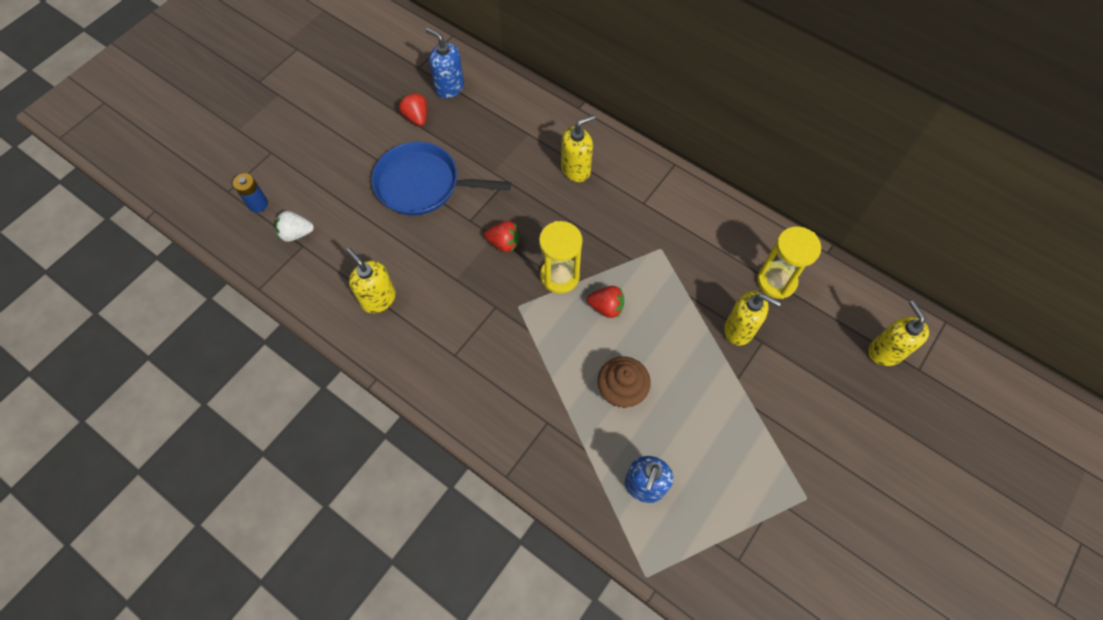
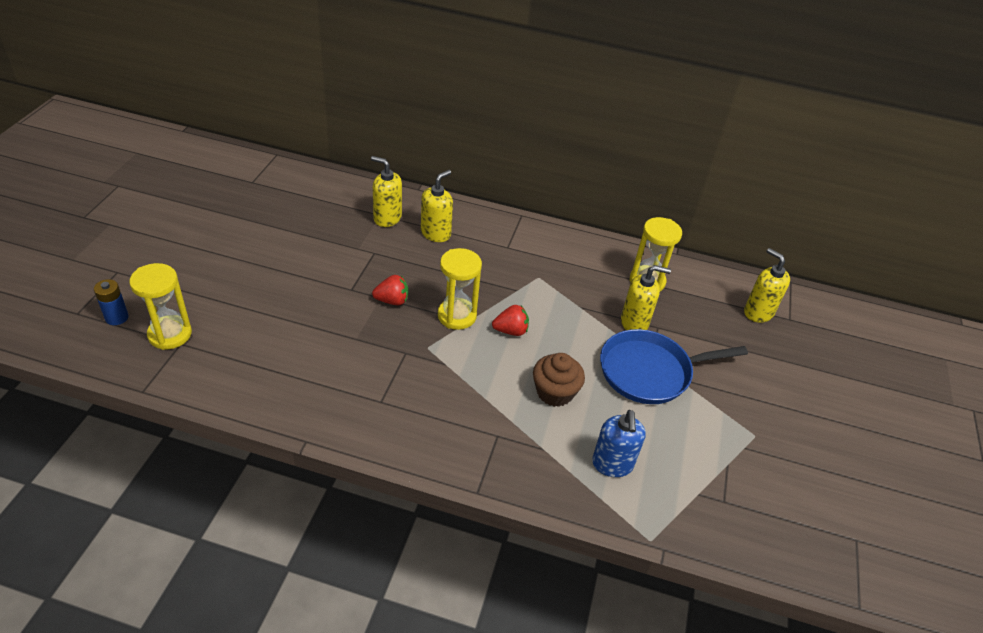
camera: 25 degrees left, 20 degrees down
white strawberry [275,211,314,242] -> yellow hourglass [129,263,192,350]
yellow soap dispenser [346,248,396,313] -> yellow soap dispenser moved to [371,156,402,227]
blue pan [372,142,511,215] -> blue pan moved to [600,329,748,404]
red strawberry [399,93,427,126] -> none
blue soap dispenser [426,28,464,98] -> none

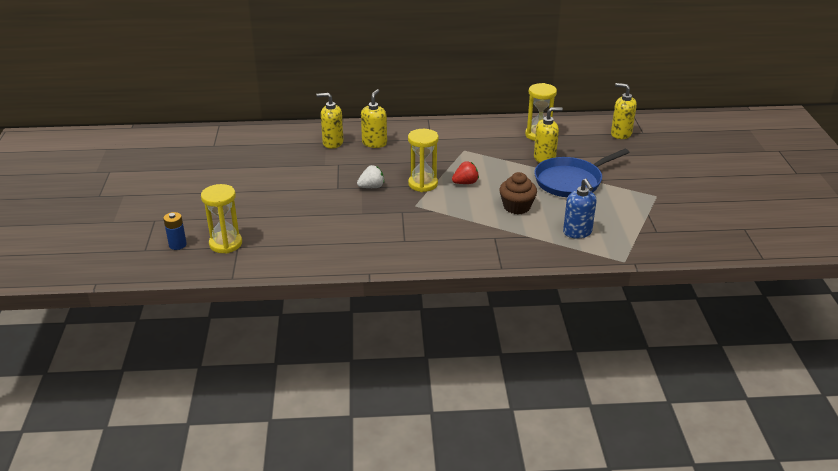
camera: 15 degrees left, 10 degrees down
red strawberry [372,275,408,305] -> white strawberry [357,165,384,188]

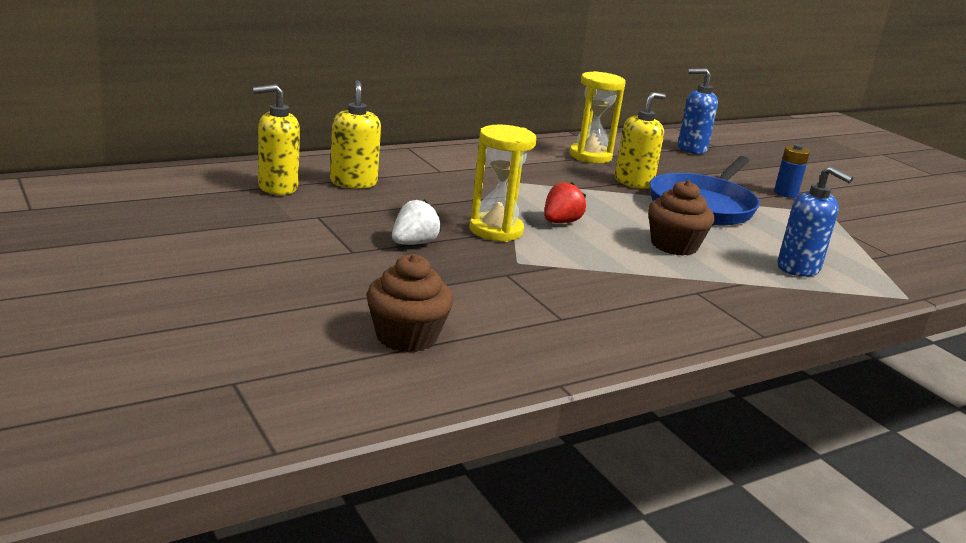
camera: 30 degrees left, 10 degrees down
blue battery [163,212,187,250] -> blue battery moved to [774,144,810,198]
yellow hourglass [201,184,242,254] -> none
yellow soap dispenser [611,83,637,139] -> blue soap dispenser [678,68,718,154]
none -> brown cupcake [367,254,453,353]

